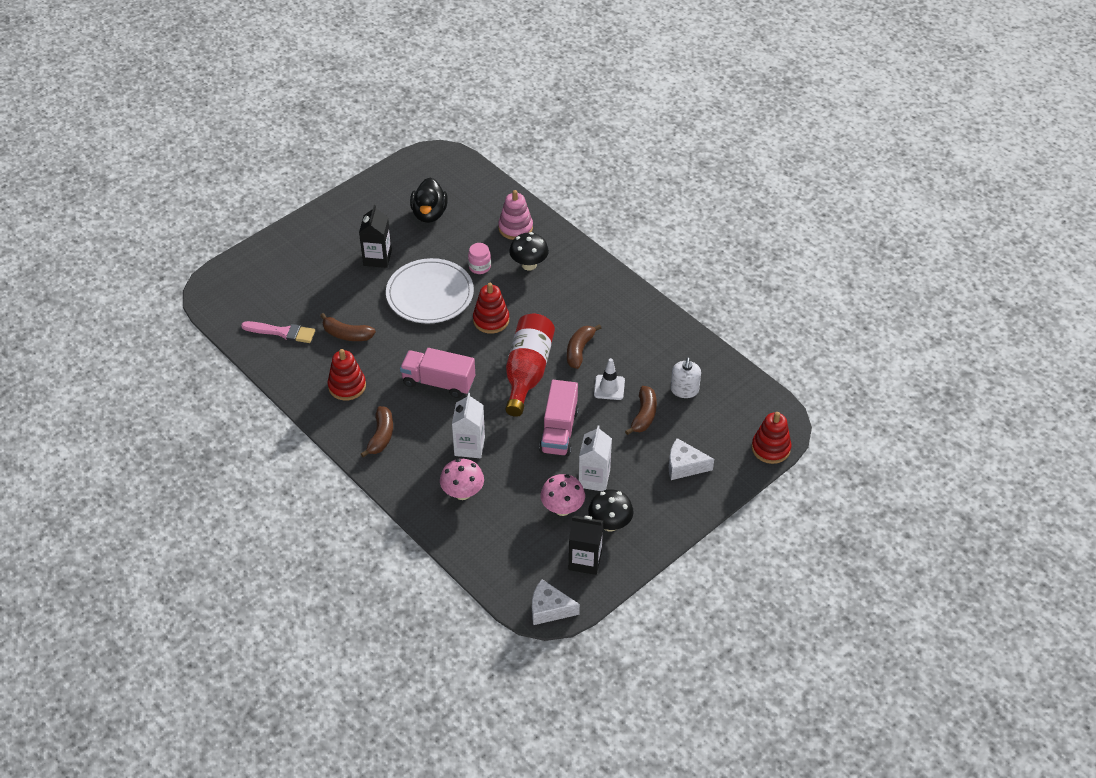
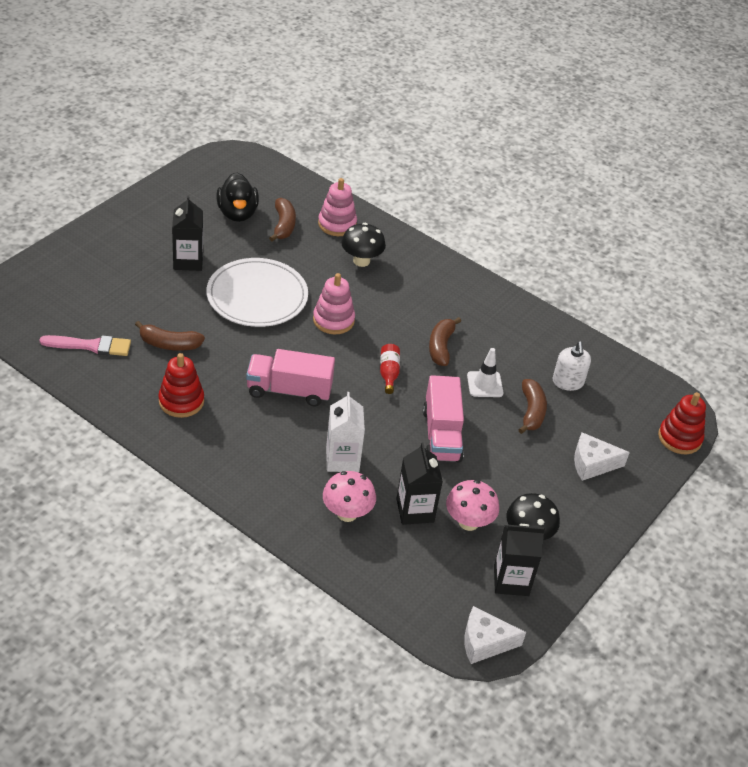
camera: 15 degrees left, 5 degrees down
brown banana [361,406,393,457] -> brown banana moved to [269,198,296,242]
pink jar [468,243,491,274] -> none
red stacking toy [473,283,509,334] -> pink stacking toy [313,273,355,334]
red bottle [506,314,555,417] -> red bottle [380,344,400,394], size x0.44
white carton [579,425,612,491] -> none
none -> black carton [396,443,443,525]

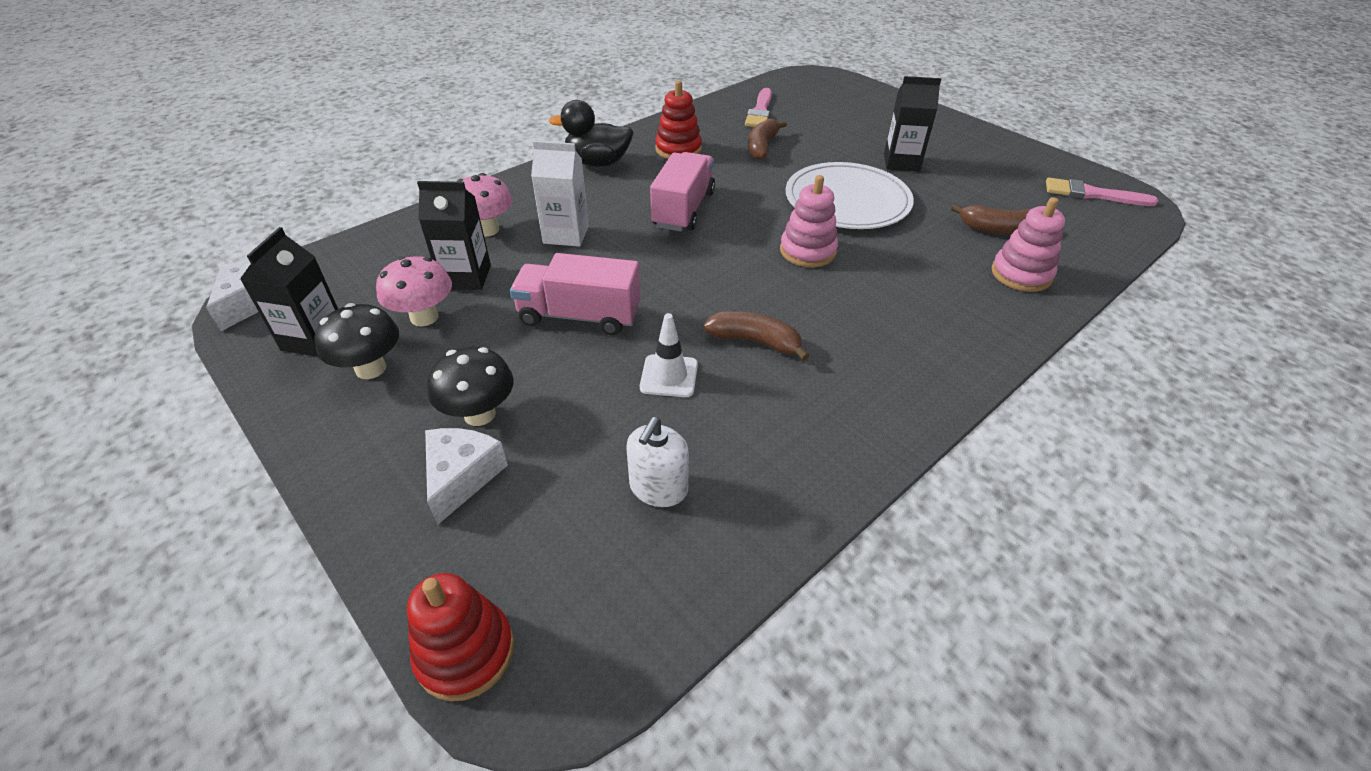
camera: 105 degrees right, 0 degrees up
black duck [216,172,259,222] -> black duck moved to [549,100,633,167]
black mushroom [341,223,386,267] -> black mushroom moved to [427,347,514,426]
red bottle [380,344,400,394] -> none
brown banana [518,379,547,434] -> none
white soap dispenser [553,341,591,391] -> white soap dispenser turned 75 degrees counterclockwise [626,417,689,507]
none -> pink brush [1046,178,1158,206]

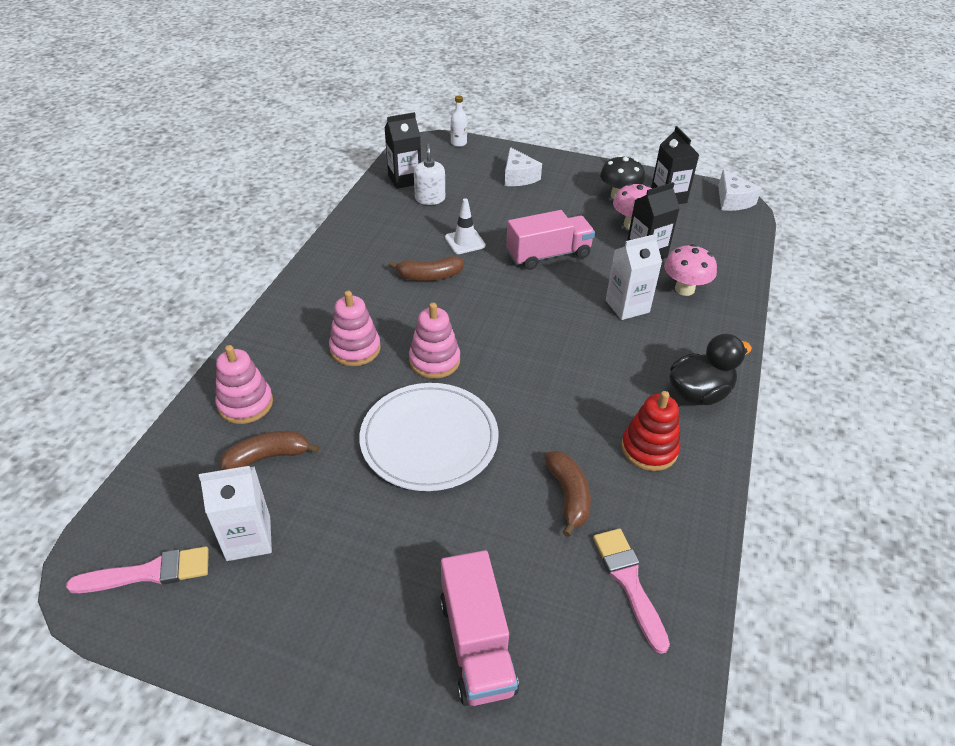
camera: 150 degrees right, 0 degrees up
red stacking toy [407,573,514,702] -> white bottle [451,96,467,147]
black mushroom [427,347,514,426] -> none
pink truck [650,152,715,232] -> pink truck moved to [440,550,519,706]
black carton [884,76,941,172] -> black carton moved to [384,112,421,189]
none -> white carton [199,466,272,561]
none -> pink stacking toy [329,291,381,366]

